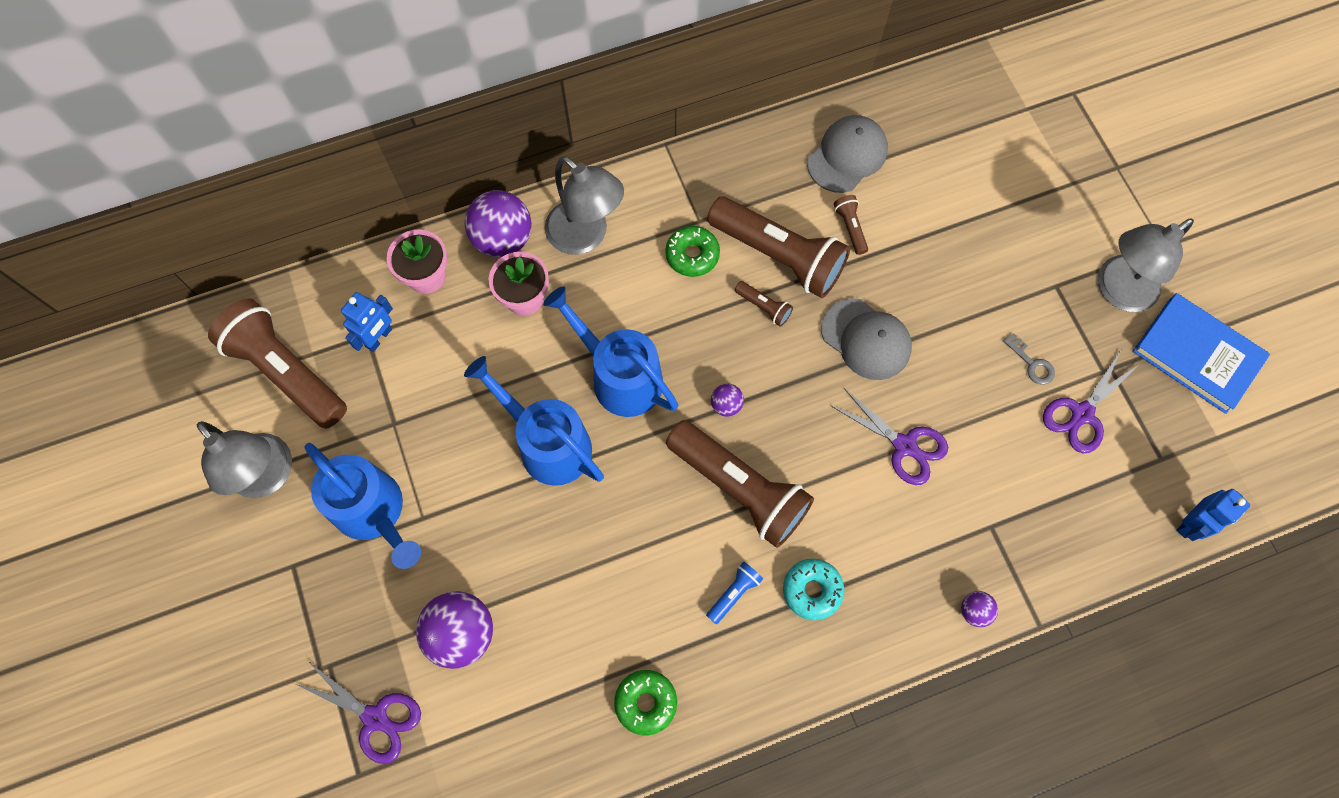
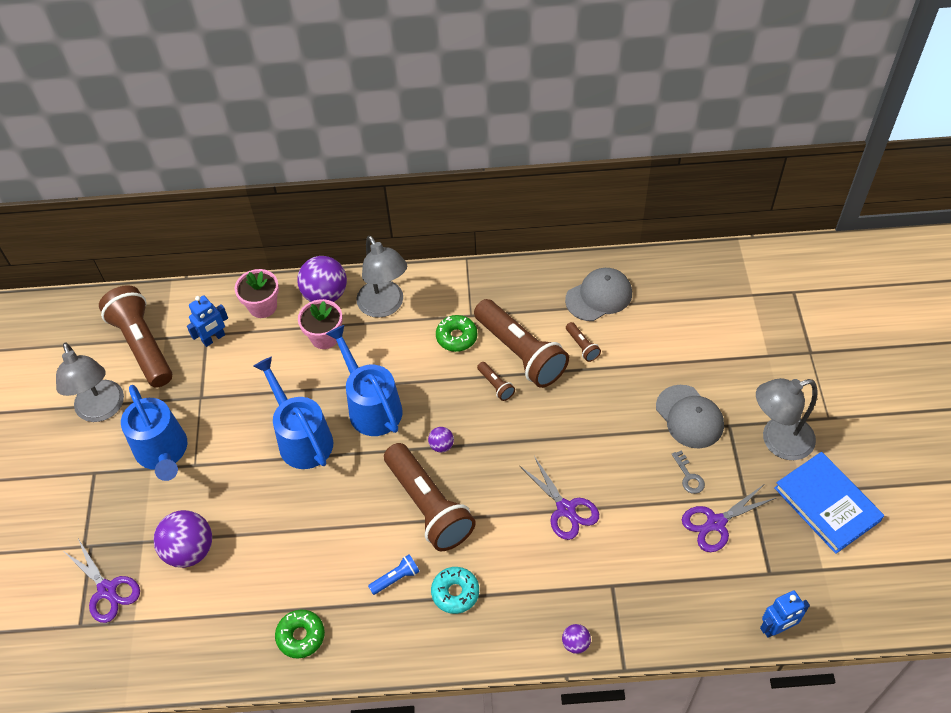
camera: 20 degrees right, 15 degrees down
grey cap [821,298,912,380] -> grey cap moved to [656,385,724,448]
brown flashlight [834,195,868,255] -> brown flashlight turned 150 degrees clockwise [566,322,601,362]

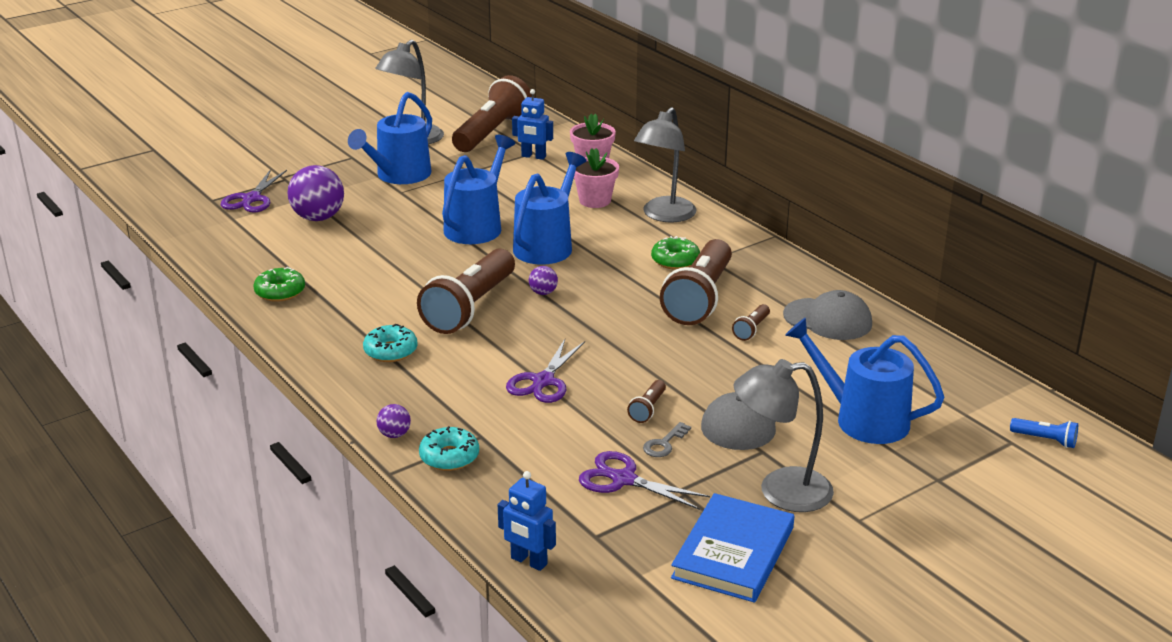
camera: 55 degrees right, 25 degrees down
purple ball [297,256,347,302] -> none
blue flashlight [368,554,420,595] -> blue flashlight moved to [1010,418,1078,448]
brown flashlight [477,362,515,401] -> brown flashlight moved to [627,380,666,423]
grey lamp [756,378,817,460] -> grey lamp turned 45 degrees counterclockwise [734,359,834,512]
none -> turquoise donut [419,426,479,471]
none -> blue watering can [785,317,944,444]

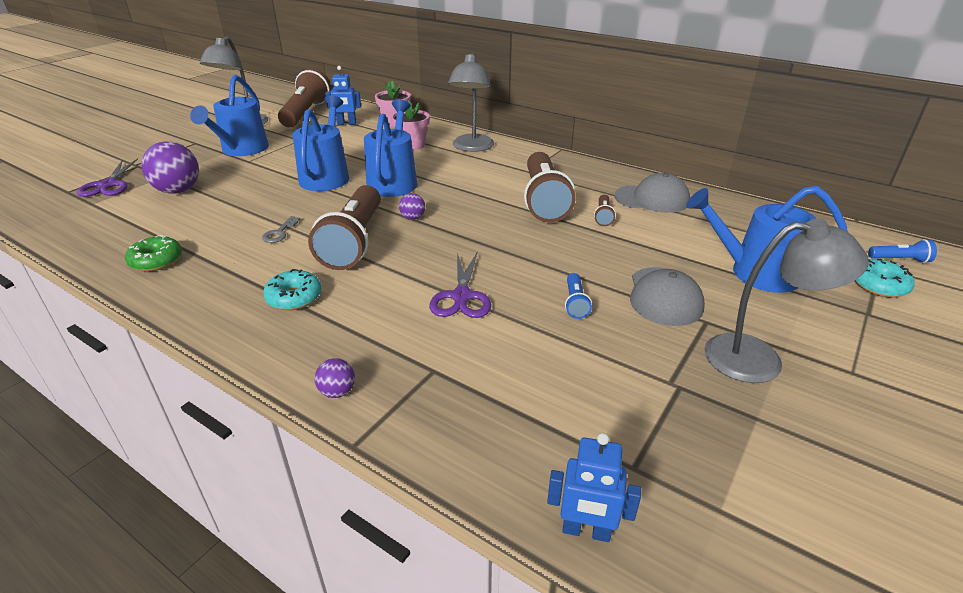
camera: 20 degrees left, 5 degrees up
turquoise donut [419,426,479,471] -> turquoise donut moved to [855,259,915,298]
purple scissors [579,451,710,510] -> none
brown flashlight [627,380,666,423] -> blue flashlight [565,273,592,319]
grey key [643,422,691,457] -> grey key moved to [262,216,300,243]
green donut [651,236,700,269] -> none
blue book [671,493,794,603] -> none
grey lamp [734,359,834,512] -> grey lamp turned 150 degrees counterclockwise [705,218,869,383]

